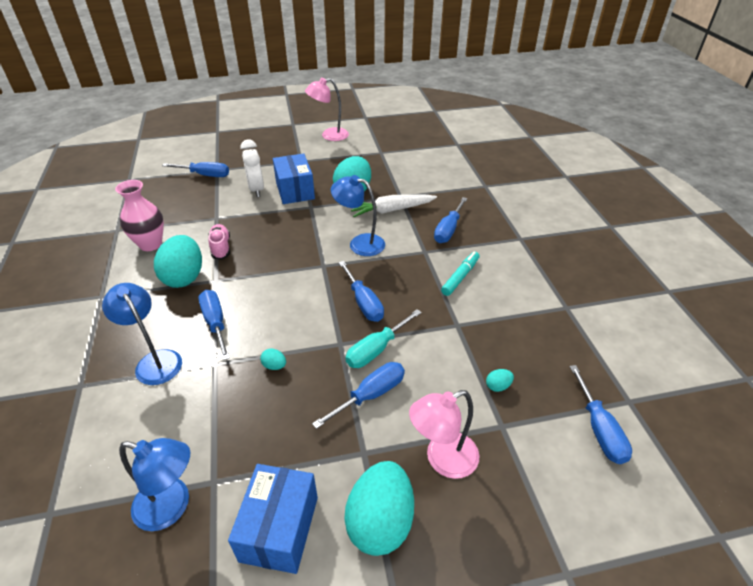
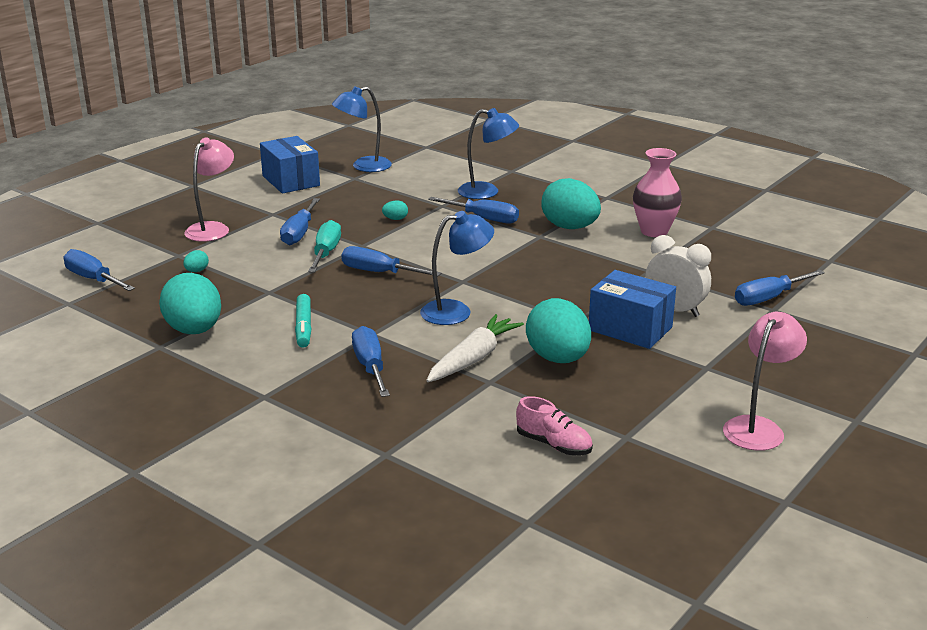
camera: 140 degrees right, 15 degrees down
pink shoe [209,224,230,260] -> pink shoe moved to [516,396,593,455]
turquoise egg [344,461,414,556] -> turquoise egg moved to [159,273,221,334]

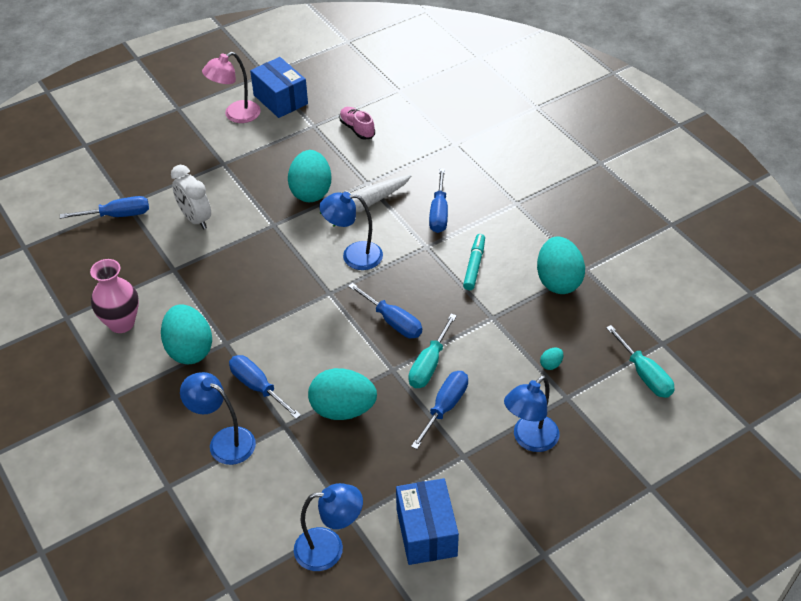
camera: 160 degrees left, 20 degrees up
blue screwdriver [64,249,135,291] -> turquoise screwdriver [606,325,674,398]
pink lamp [184,138,234,242] -> blue lamp [504,375,559,452]
turquoise egg [382,200,408,220] -> turquoise egg [308,368,377,420], size x2.50
blue box [589,270,676,349] -> blue box moved to [250,57,308,118]

